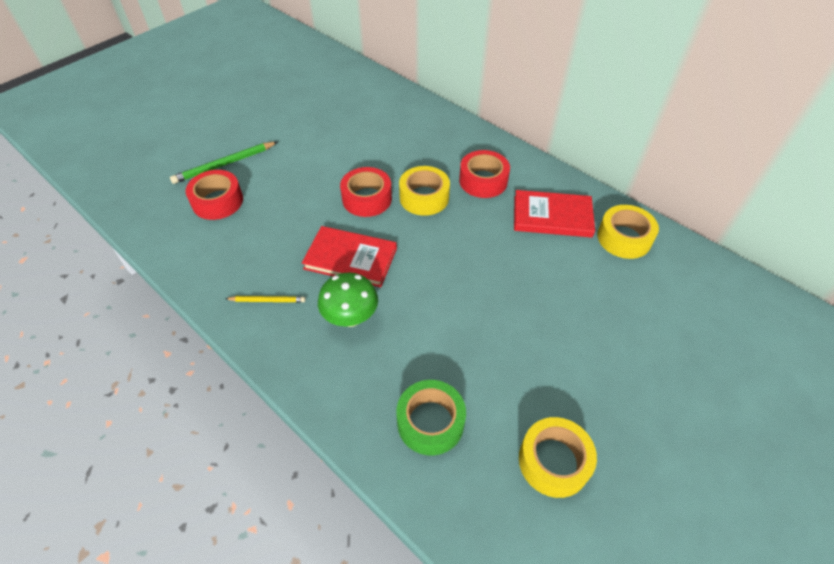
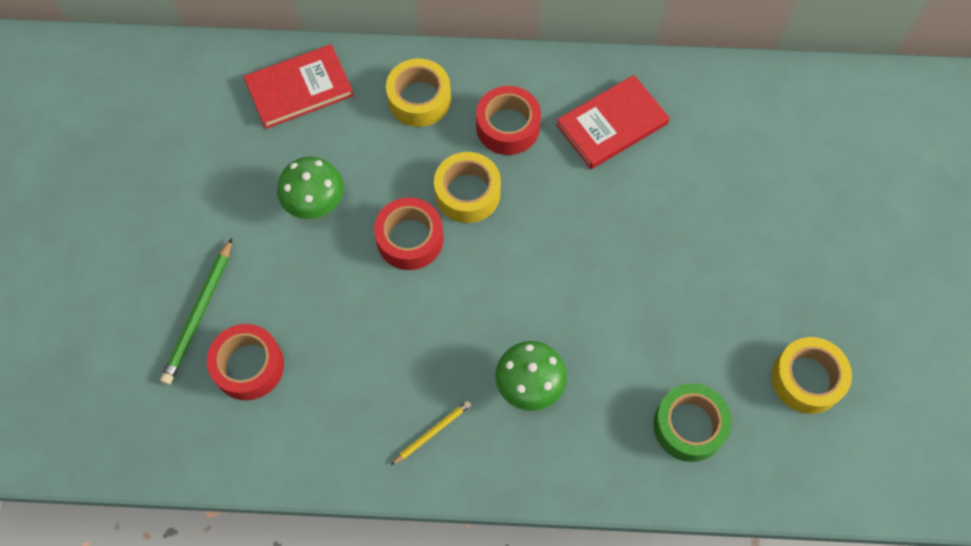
camera: 40 degrees left, 15 degrees up
red book [302,226,397,287] -> red book moved to [244,44,354,129]
yellow tape [597,205,659,259] -> yellow tape moved to [386,58,451,127]
none -> green mushroom [277,157,344,219]

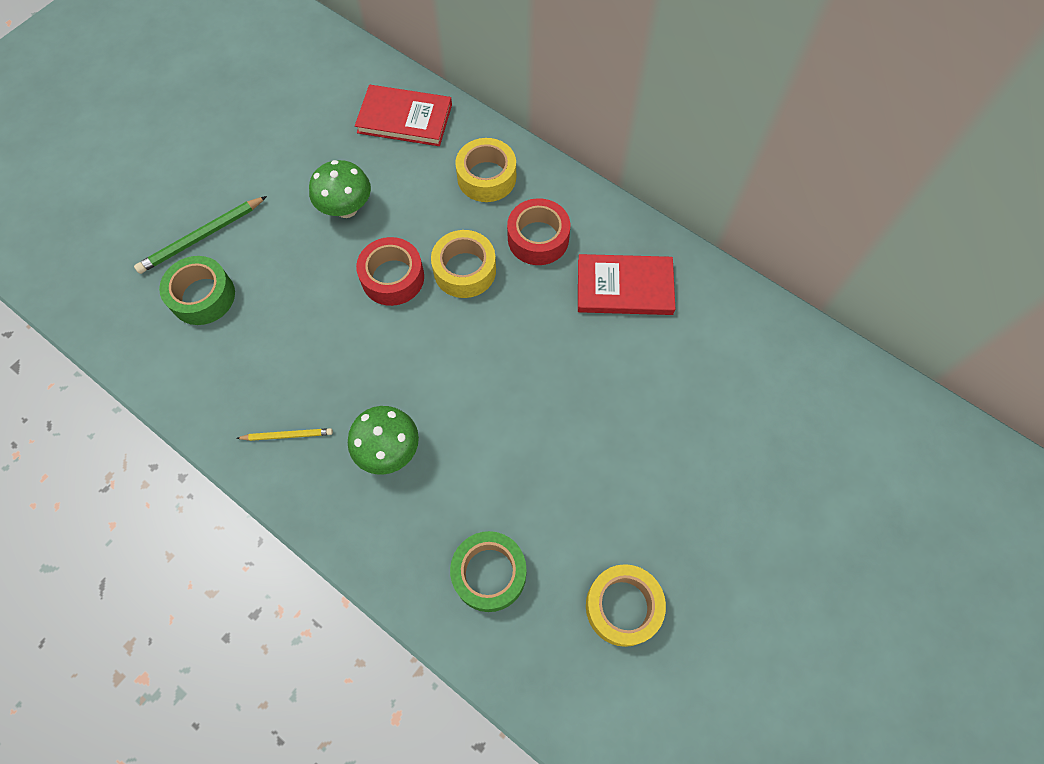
camera: 35 degrees right, 0 degrees up
red tape [207,324,284,400] -> green tape [159,256,235,325]

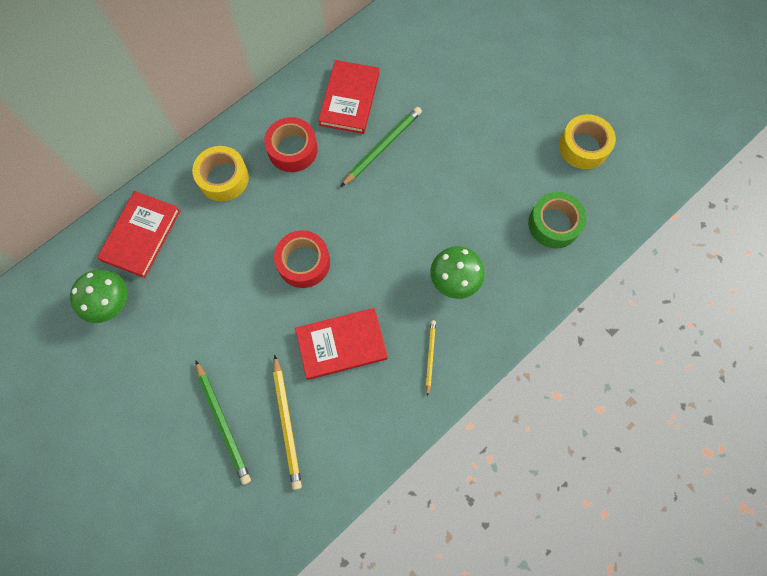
camera: 80 degrees left, 5 degrees up
green tape [159,256,235,325] -> yellow pencil [273,354,302,490]
green mushroom [309,160,371,218] -> green mushroom moved to [70,270,128,323]
yellow tape [431,230,496,298] -> none
none -> red book [295,308,388,380]
none -> green pencil [341,107,422,187]

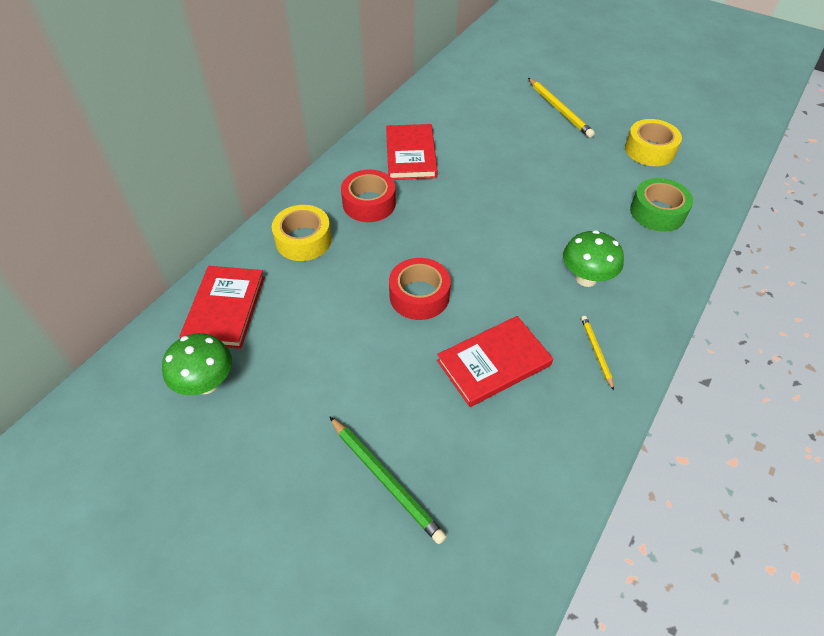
camera: 15 degrees left, 20 degrees down
yellow pencil [273,354,302,490] -> yellow pencil moved to [528,78,595,138]
green pencil [341,107,422,187] -> none

